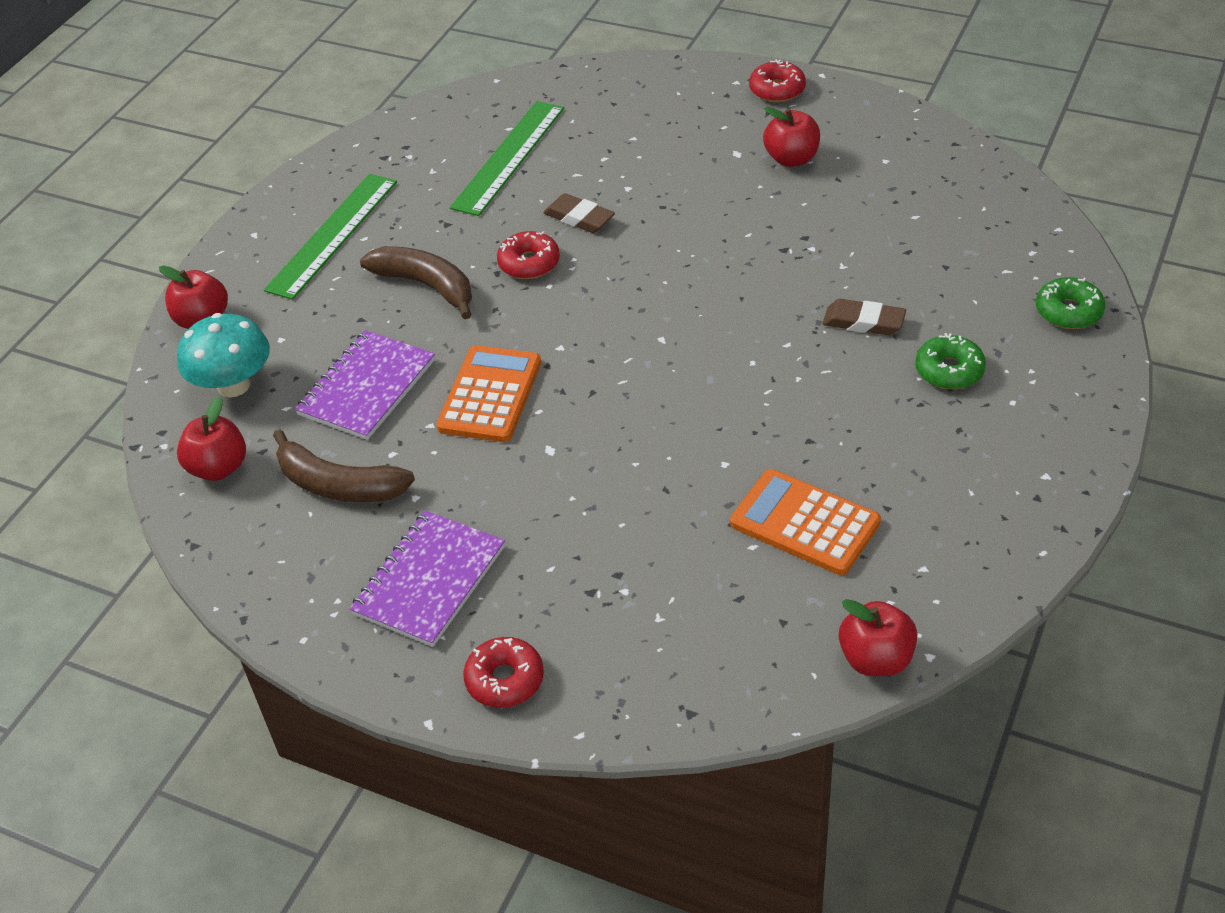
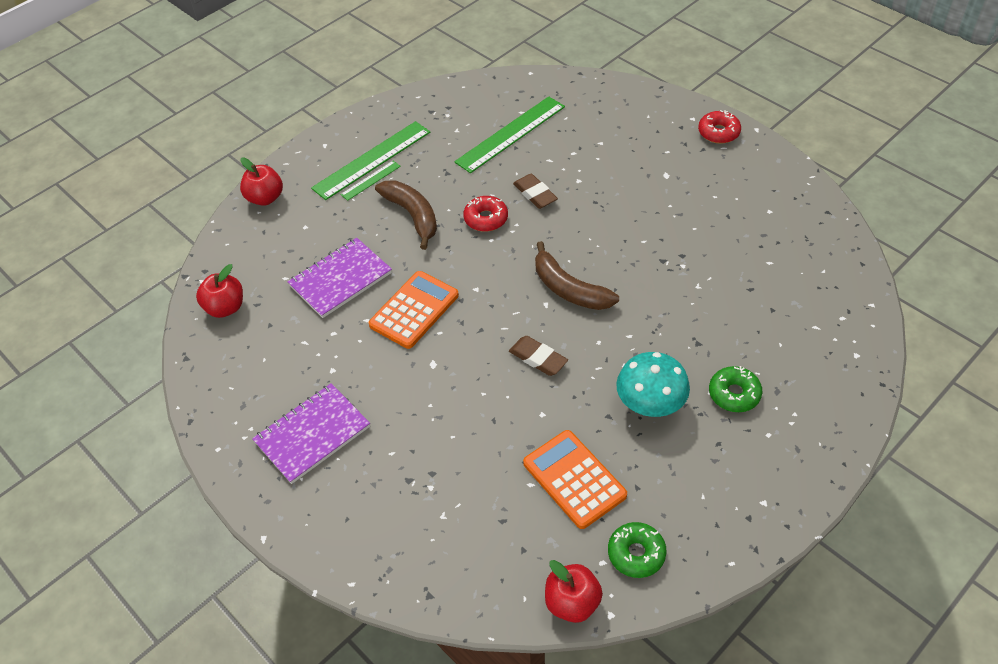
camera: 20 degrees right, 5 degrees up
turquoise mushroom [177,313,270,397] -> turquoise mushroom moved to [616,352,690,417]
brown banana [273,429,415,502] -> brown banana moved to [535,241,619,310]
red donut [463,637,544,708] -> none
red apple [763,107,820,167] -> none
brown eraser [823,299,906,335] -> brown eraser moved to [509,336,568,376]
green donut [1036,277,1105,329] -> green donut moved to [608,522,666,578]
none -> green ruler [340,161,401,201]

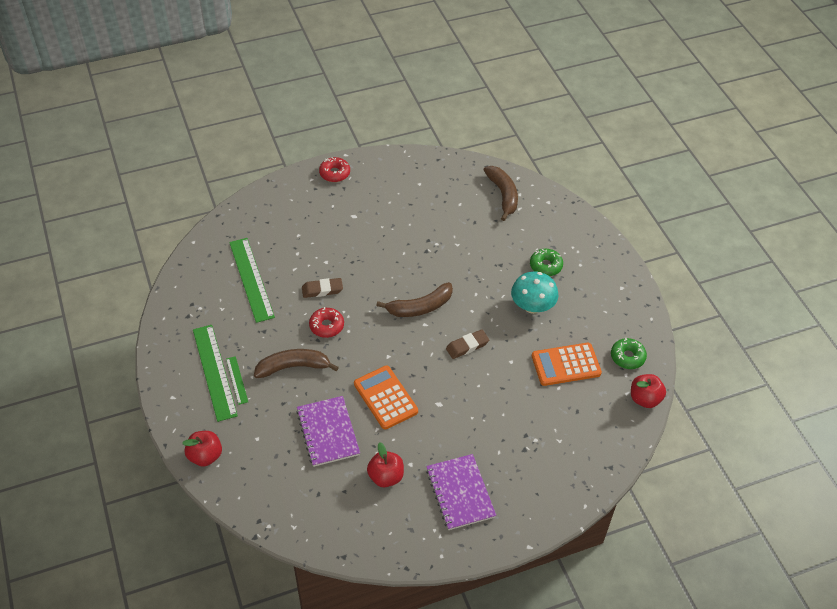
camera: 70 degrees left, 0 degrees up
red apple [196,264,243,318] -> red apple moved to [367,442,404,488]
none -> brown banana [484,166,518,221]

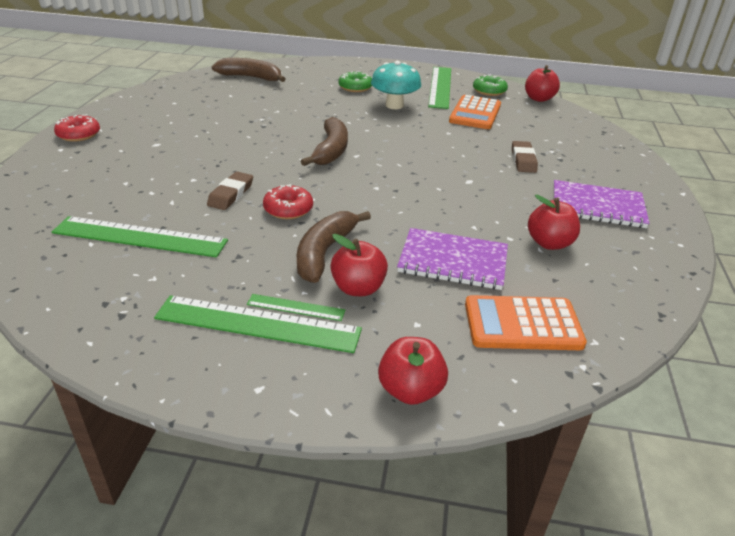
camera: 60 degrees left, 15 degrees down
orange calculator [354,366,418,430] -> orange calculator moved to [465,295,587,350]
brown eraser [446,329,489,359] -> brown eraser moved to [512,141,538,173]
none -> red apple [330,234,388,296]
none -> green ruler [428,67,451,109]

